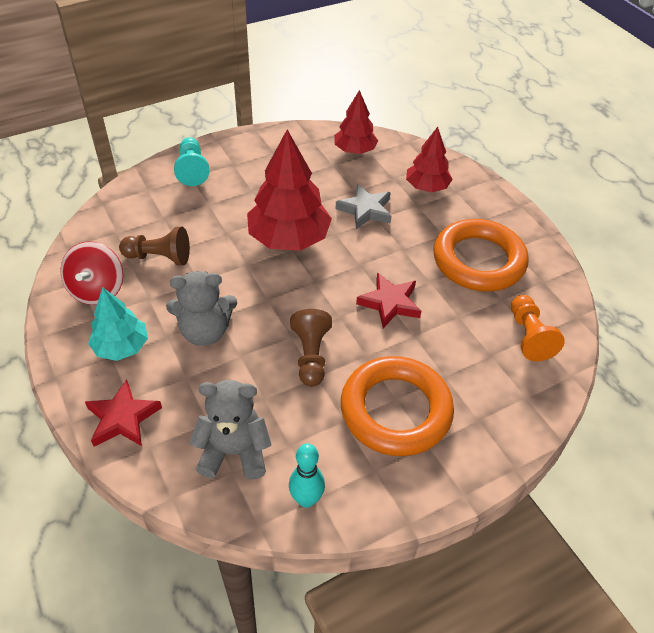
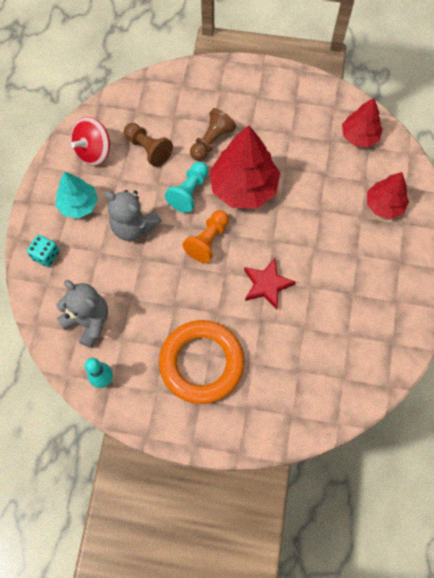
camera: 40 degrees right, 20 degrees up
red star [85,379,162,447] -> turquoise dice [27,235,59,267]
turquoise pawn [174,137,209,186] -> turquoise pawn moved to [165,162,208,213]
brown pawn [290,309,332,387] -> brown pawn moved to [190,108,236,161]
grey star [336,184,391,229] -> none
orange ring [433,219,529,292] -> none
orange pawn [511,295,565,361] -> orange pawn moved to [183,210,229,263]

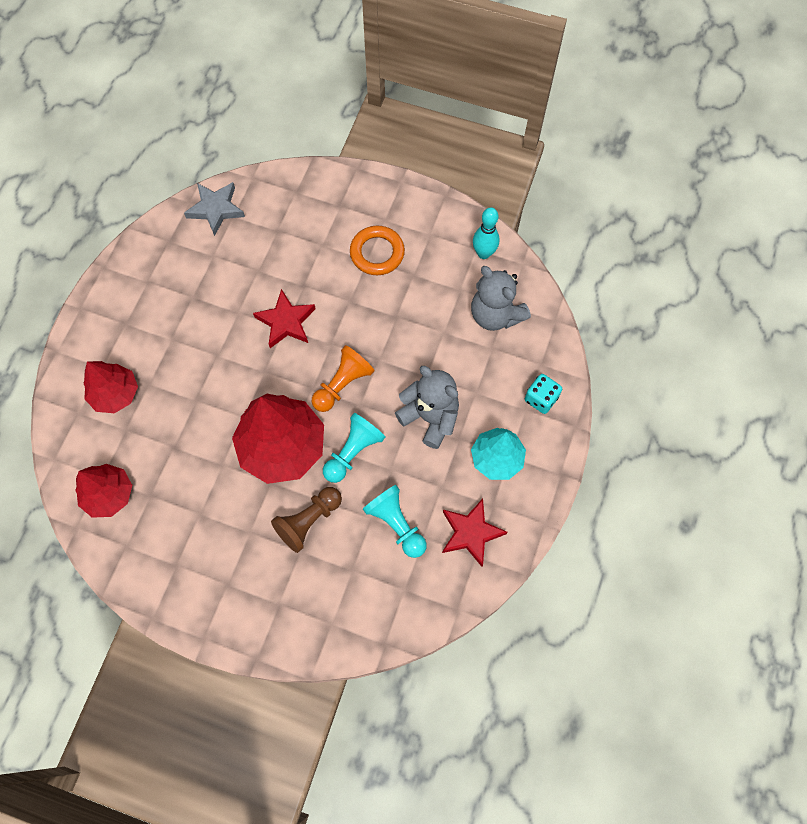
camera: 170 degrees left, 0 degrees up
red spinning top [71,117,110,166] -> red star [442,498,507,567]
brown pawn [124,123,173,167] -> turquoise pawn [363,485,427,558]
orange ring [159,320,245,404] -> orange ring [350,226,405,275], size x0.60
none -> grey star [184,182,245,236]

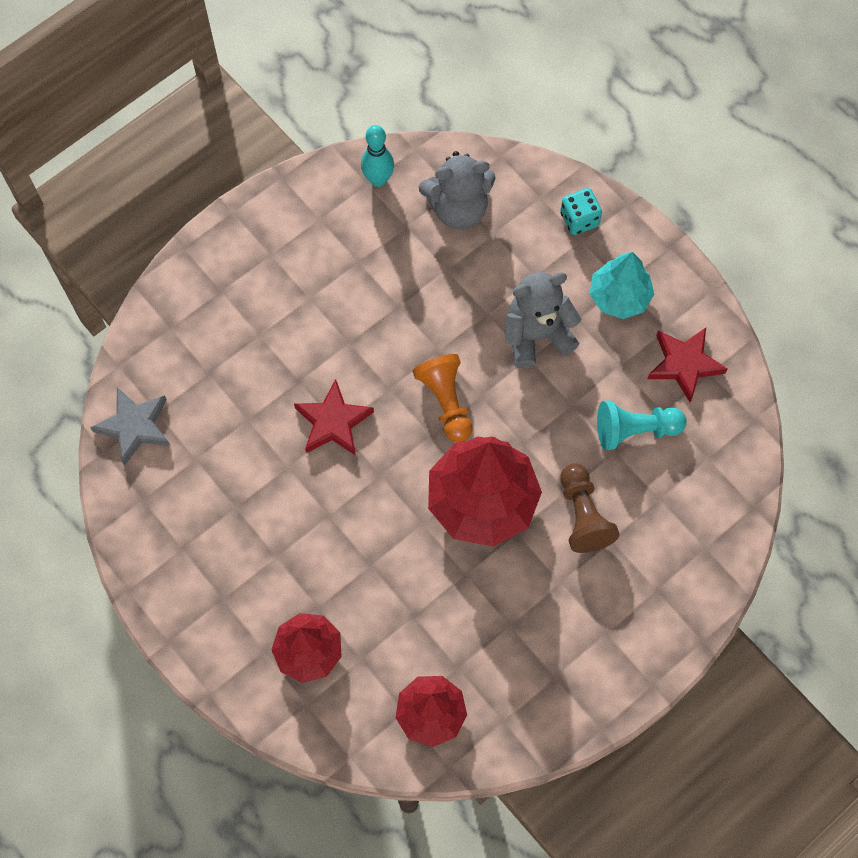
camera: 60 degrees left, 0 degrees up
turquoise pawn [323,413,385,483] -> none
orange ring [350,226,405,275] -> none

